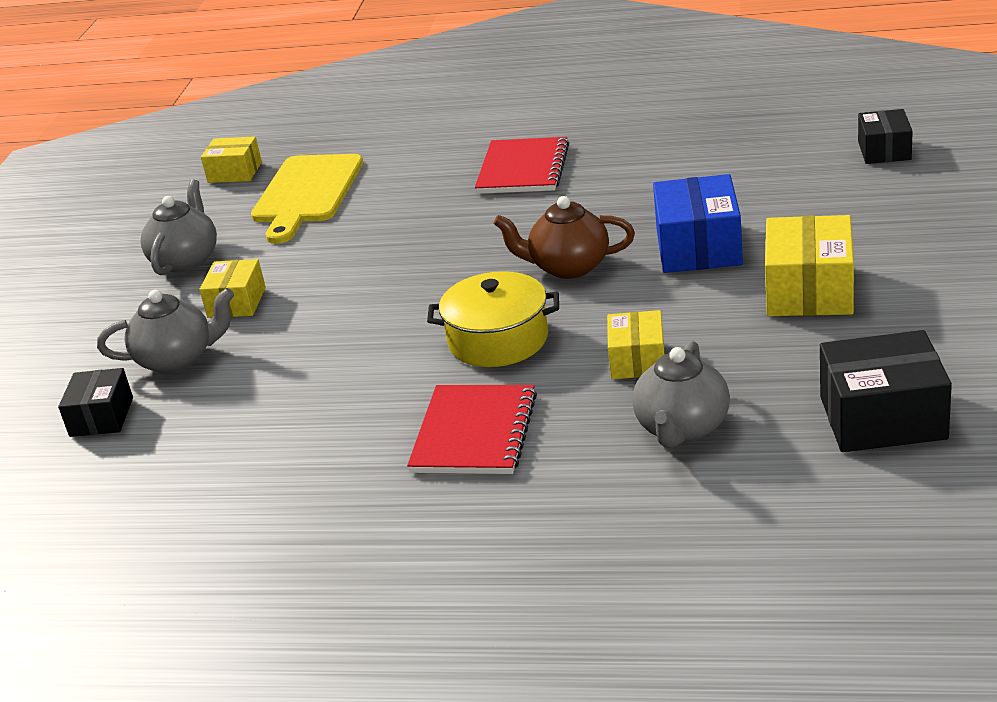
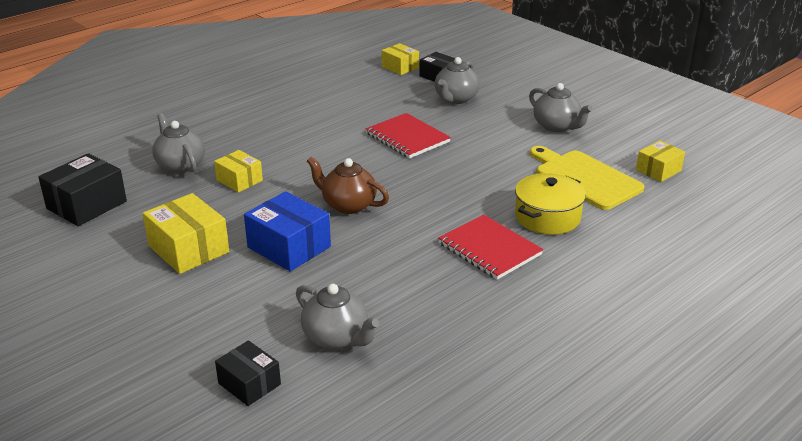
camera: 125 degrees right, 0 degrees up
yellow box [199,259,266,318] -> yellow box moved to [382,43,419,75]
red notebook [407,385,537,474] -> red notebook moved to [366,113,451,159]
yellow pot [427,271,559,367] -> yellow pot moved to [515,173,586,235]
brown teapot [493,196,635,279] -> brown teapot turned 105 degrees counterclockwise [307,156,389,214]
none -> grey teapot [296,284,379,349]

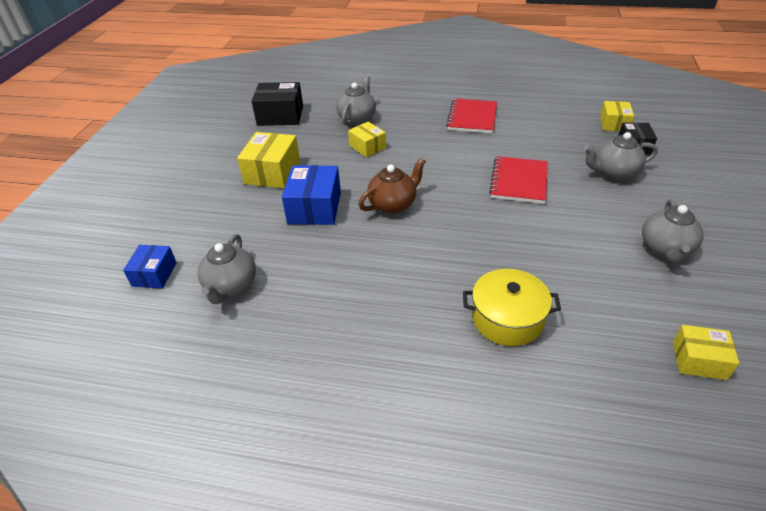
camera: 55 degrees right, 10 degrees up
yellow box [214,150,263,193] -> yellow box turned 45 degrees counterclockwise [348,122,386,157]
black box [215,340,281,406] -> blue box [123,245,177,288]
brown teapot [307,156,389,214] -> brown teapot turned 60 degrees clockwise [358,158,426,214]
red notebook [438,215,543,280] -> red notebook moved to [446,99,497,133]
yellow cutting board [530,146,644,210] -> none

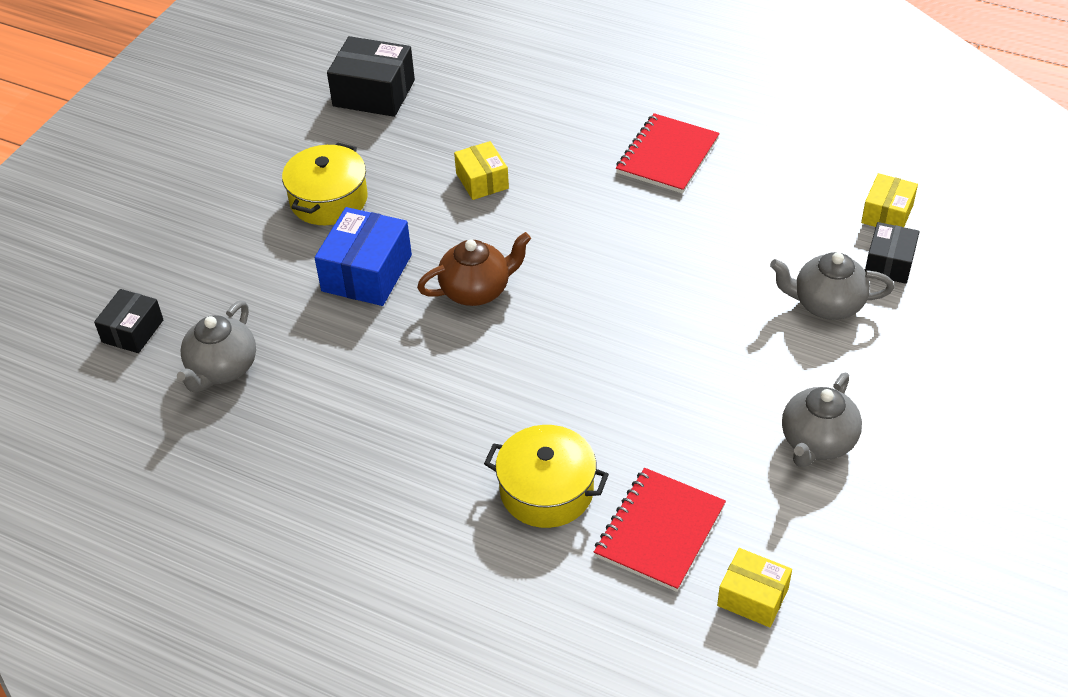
camera: 15 degrees right, 5 degrees up
blue box [123,245,177,288] -> black box [94,289,163,353]
yellow box [237,132,300,188] -> yellow pot [282,143,368,225]
grey teapot [336,76,376,125] -> none
red notebook [489,156,548,204] -> red notebook moved to [594,468,726,592]

